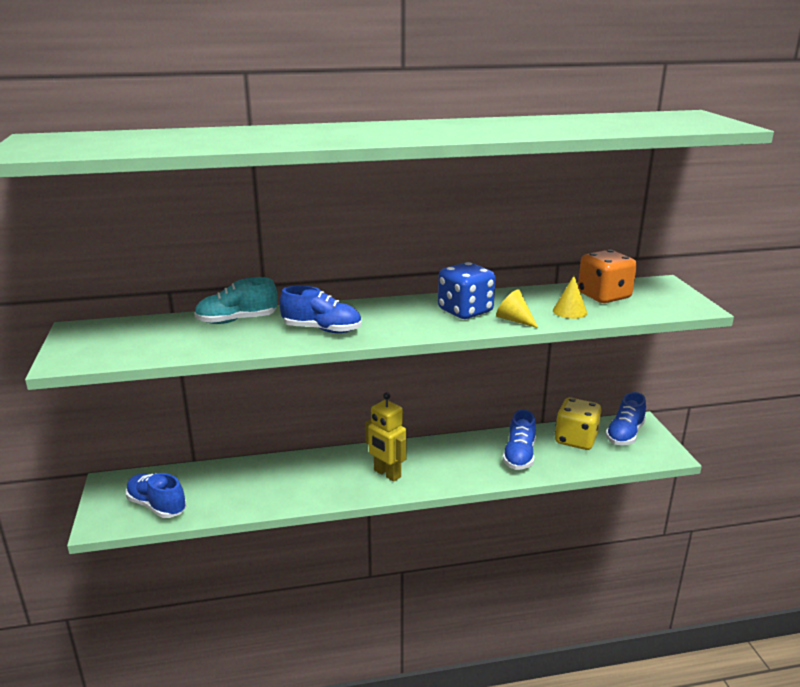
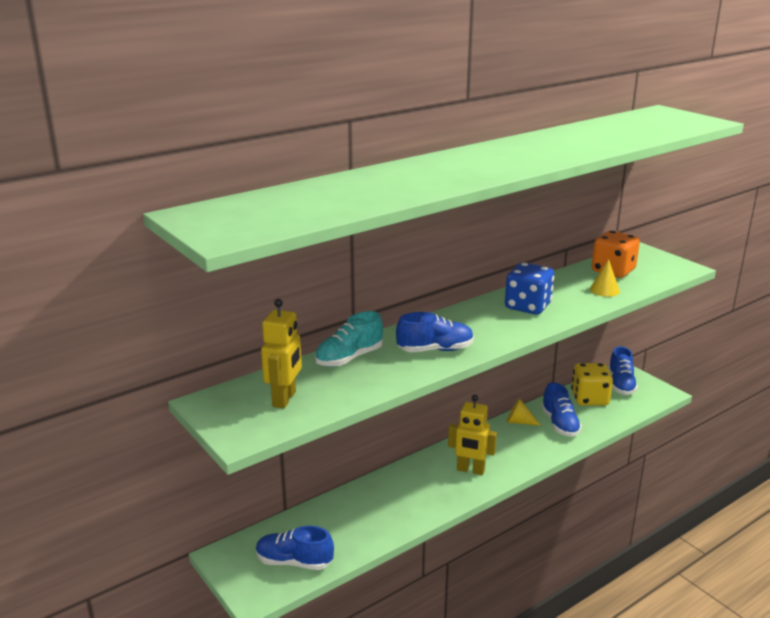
camera: 25 degrees left, 0 degrees up
yellow cone [496,289,538,328] -> yellow cone moved to [507,398,541,426]
none -> yellow robot [261,299,302,409]

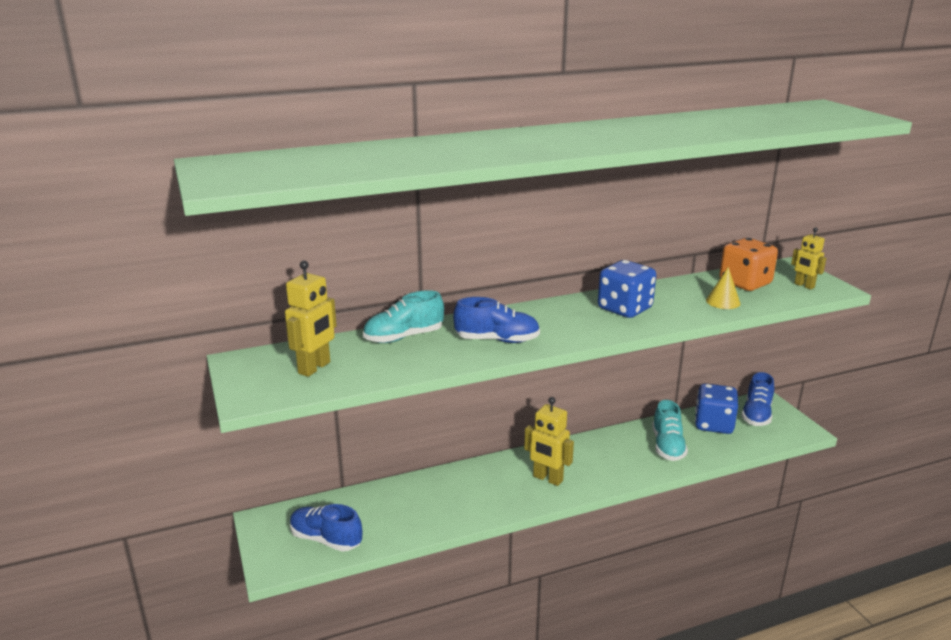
camera: 15 degrees right, 0 degrees up
yellow cone [507,398,541,426] -> none
blue shoe [541,382,582,437] -> turquoise shoe [652,400,688,461]
yellow dice [571,363,613,406] -> blue dice [695,383,738,434]
none -> yellow robot [791,227,826,289]

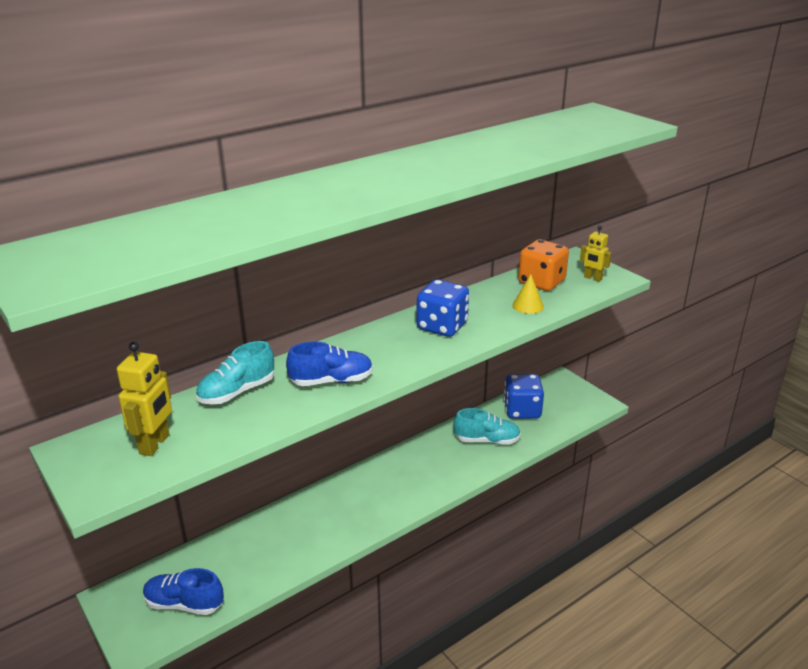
camera: 15 degrees left, 5 degrees up
yellow robot [524,397,574,486] -> none
turquoise shoe [652,400,688,461] -> turquoise shoe turned 75 degrees counterclockwise [454,408,521,445]
blue shoe [741,372,774,426] -> none

